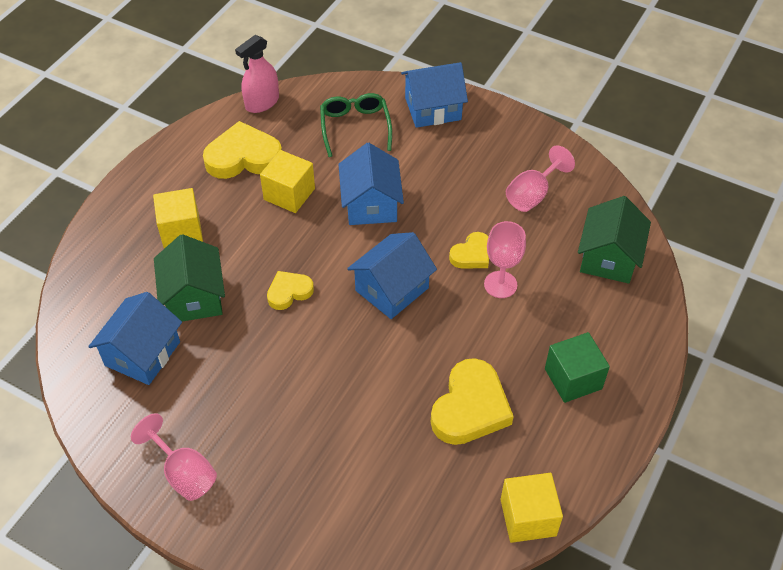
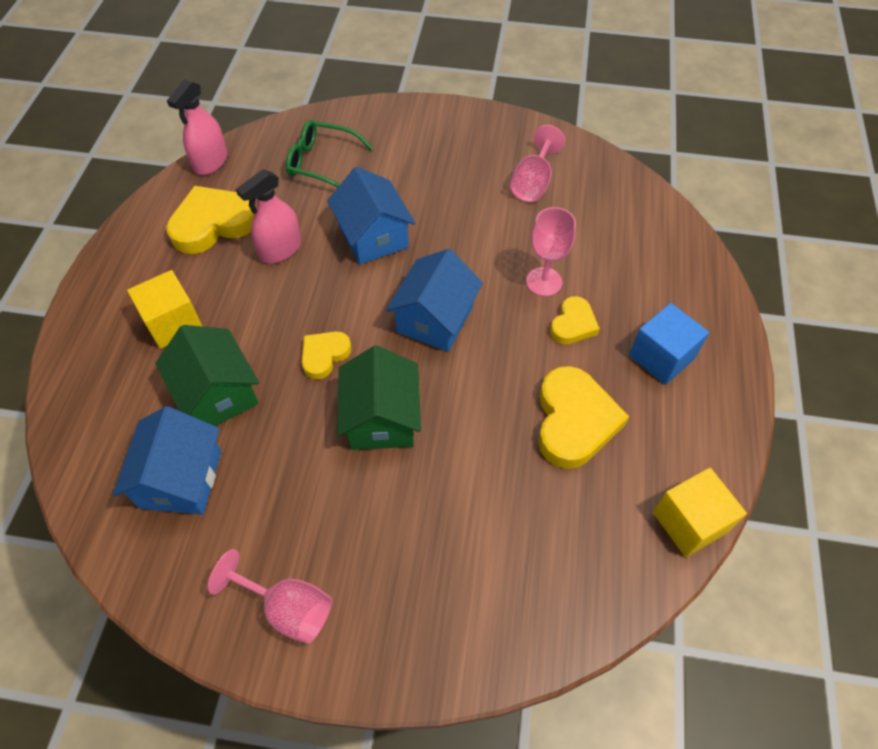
camera: 20 degrees left, 5 degrees up
yellow cube [260,150,315,213] -> pink spray bottle [236,169,301,263]
green glasses [320,93,392,157] -> green glasses turned 45 degrees counterclockwise [286,120,373,188]
blue house [401,62,468,128] -> none
yellow heart [449,232,489,268] -> yellow heart moved to [550,296,600,344]
green cube [545,332,610,403] -> blue cube [629,303,709,385]
green house [578,196,651,284] -> green house moved to [337,346,421,450]

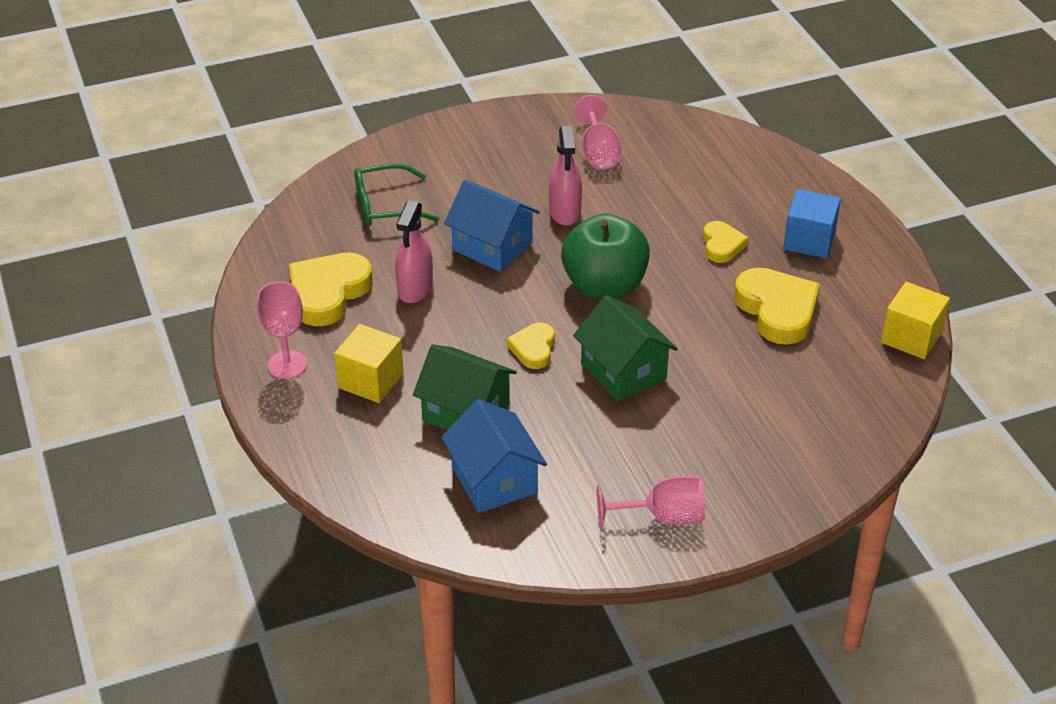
camera: 30 degrees left, 15 degrees down
pink spray bottle [167,80,228,175] -> pink spray bottle moved to [549,126,582,226]
blue house [386,249,483,352] -> green apple [561,213,650,299]
pink goblet [526,207,576,296] -> pink goblet moved to [257,282,307,379]

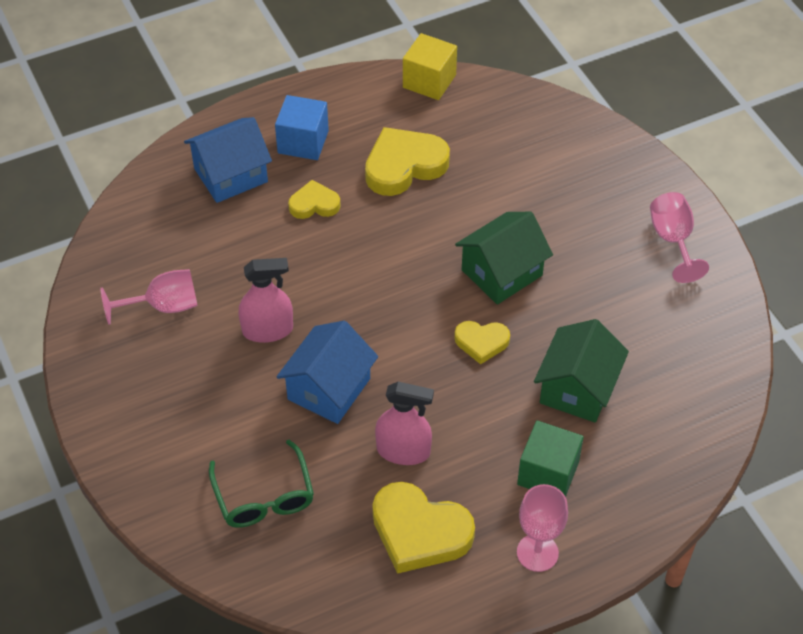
camera: 95 degrees left, 10 degrees up
yellow cube [334,324,404,403] -> green cube [517,421,584,497]
blue house [441,399,547,513] -> blue house moved to [184,117,272,203]
green apple [561,213,650,299] -> none

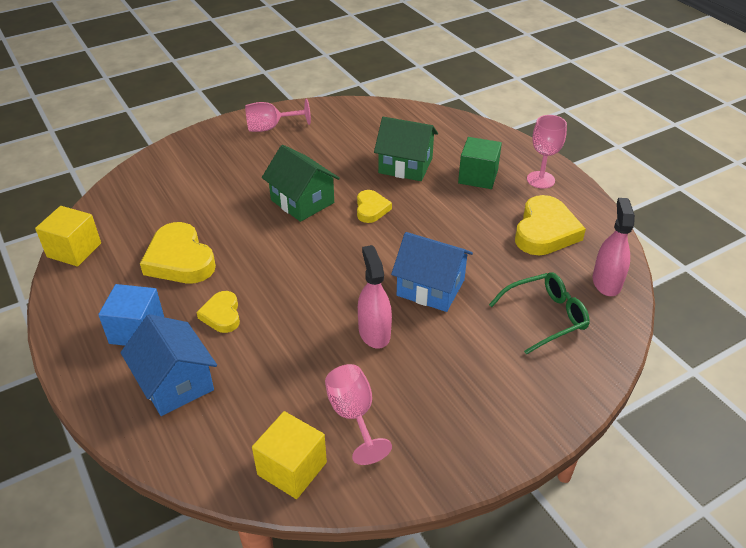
camera: 95 degrees left, 10 degrees down
pink spray bottle [375,382,434,465] -> pink spray bottle moved to [593,198,635,296]
none -> yellow cube [252,411,327,499]

